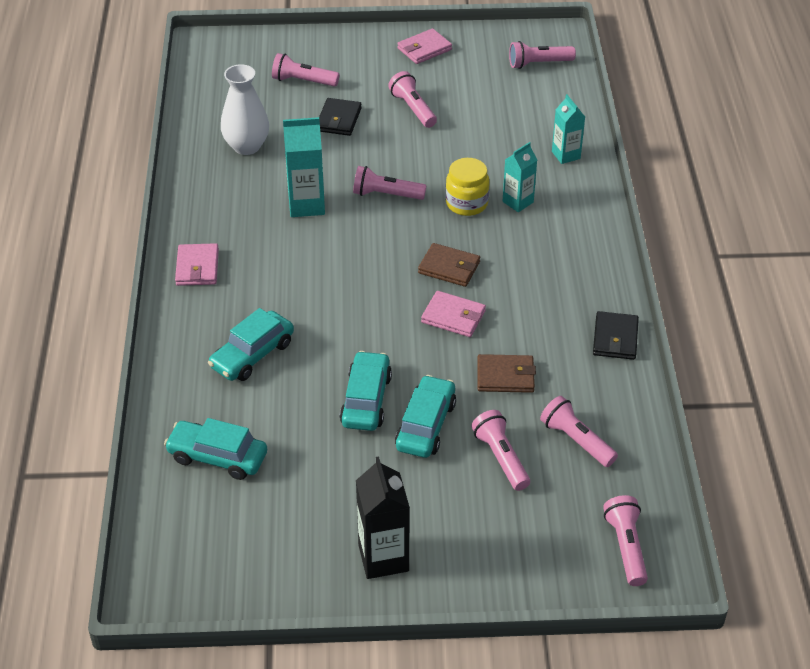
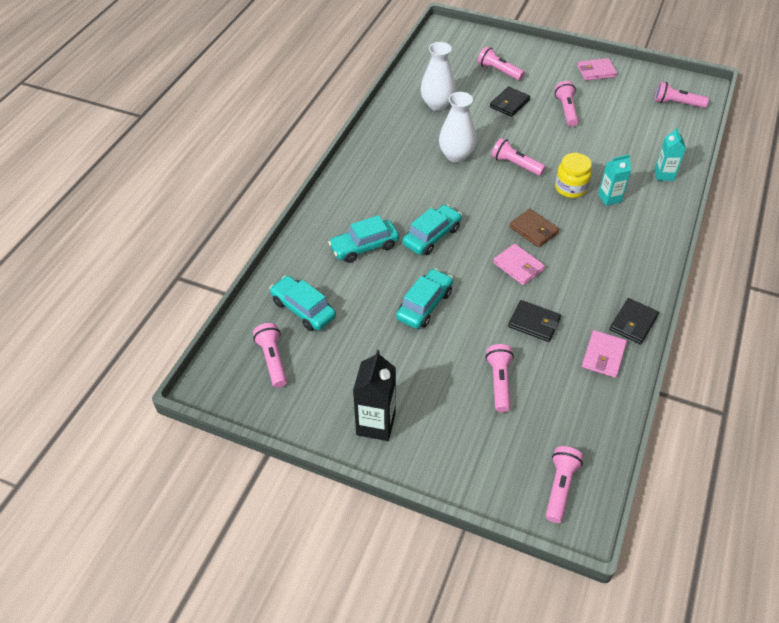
camera: 25 degrees right, 5 degrees up
pink wallet [175,243,219,286] -> pink wallet moved to [582,330,627,378]
turquoise carton [283,117,325,217] -> white vase [439,92,476,163]
turquoise car [395,375,456,458] -> turquoise car moved to [402,205,462,255]
brown wallet [477,354,536,393] -> black wallet [508,300,561,342]
pink flashlight [540,396,618,467] -> pink flashlight moved to [253,323,287,388]

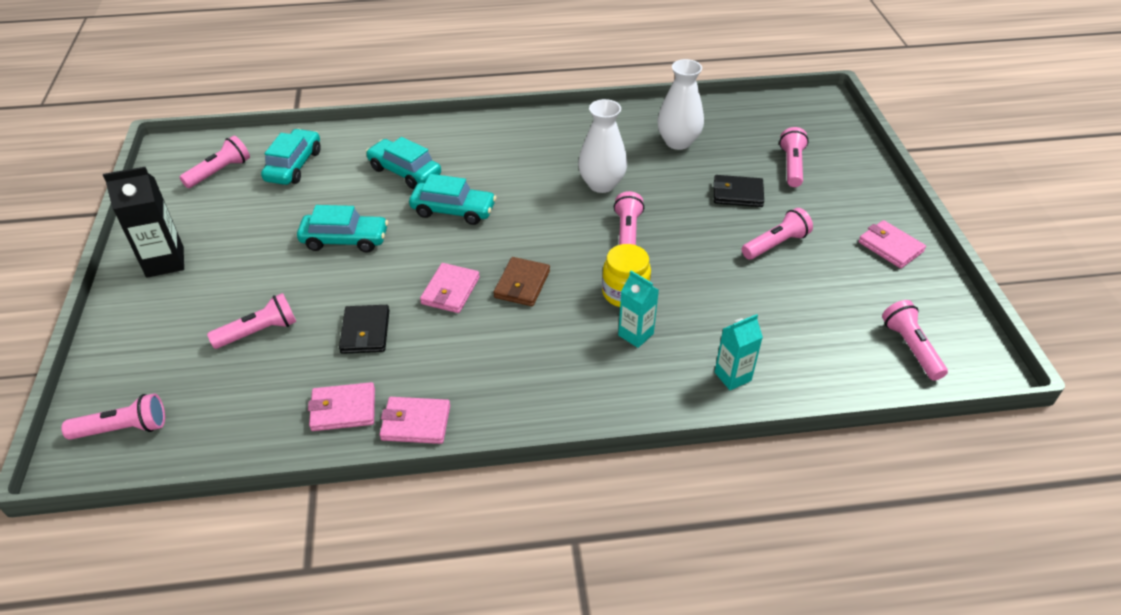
camera: 60 degrees right, 5 degrees down
black wallet [610,298,659,344] -> pink wallet [380,397,450,444]

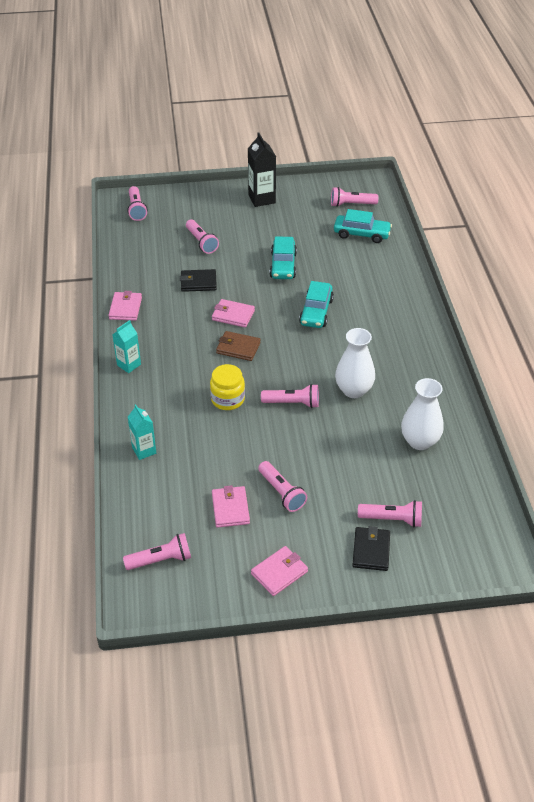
camera: 90 degrees right, 0 degrees up
pink flashlight [180,136,250,188] -> pink flashlight turned 135 degrees clockwise [331,187,379,207]
pink wallet [308,382,375,431] -> pink wallet moved to [212,485,250,528]
turquoise car [366,137,441,189] -> none
turquoise carton [618,271,659,348] -> turquoise carton moved to [112,320,141,373]
black wallet [713,175,764,207] -> black wallet moved to [352,526,390,571]

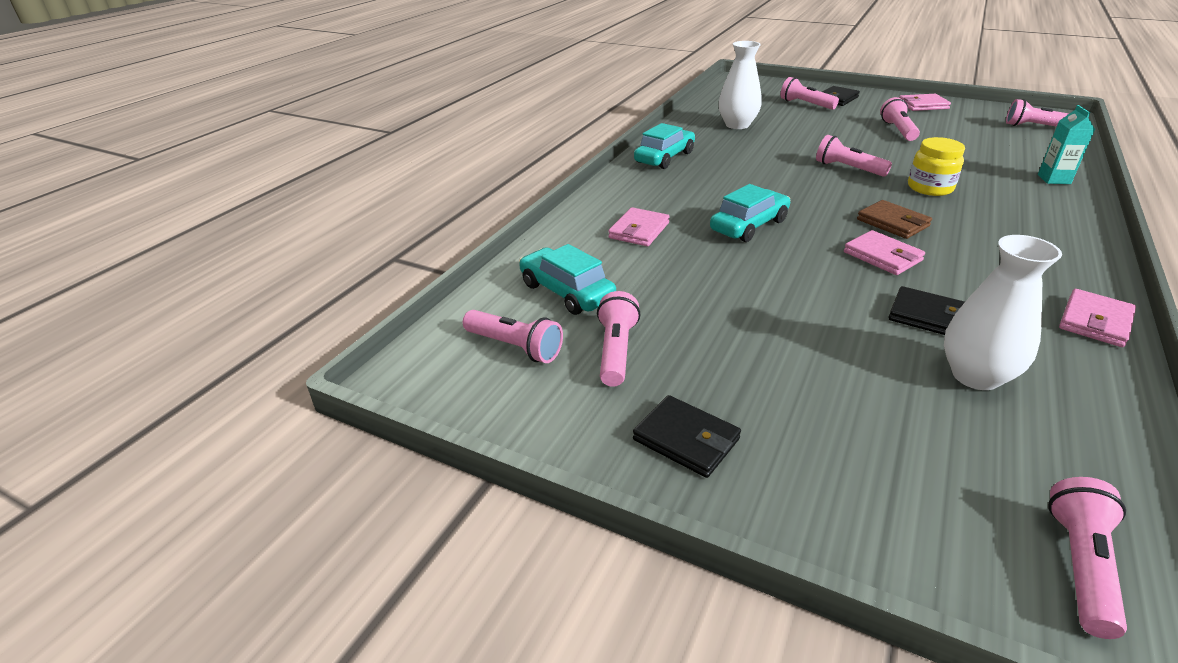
camera: 145 degrees left, 10 degrees down
turquoise carton [112,320,141,373] -> none
pink flashlight [186,219,219,254] -> pink flashlight moved to [597,291,640,387]
pink wallet [212,485,250,528] -> pink wallet moved to [608,207,670,246]
black carton [248,133,276,207] -> black wallet [633,395,741,478]
turquoise car [270,236,297,279] -> turquoise car moved to [634,123,695,169]
white vase [335,328,375,398] -> white vase moved to [944,235,1062,390]

